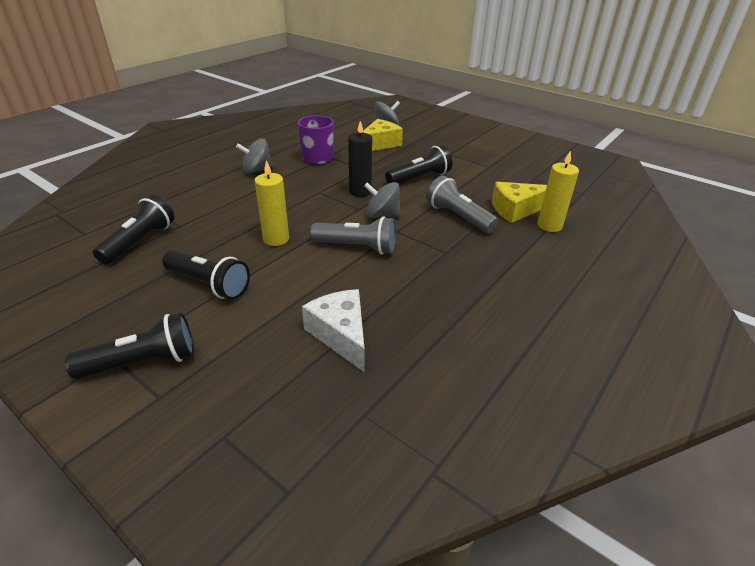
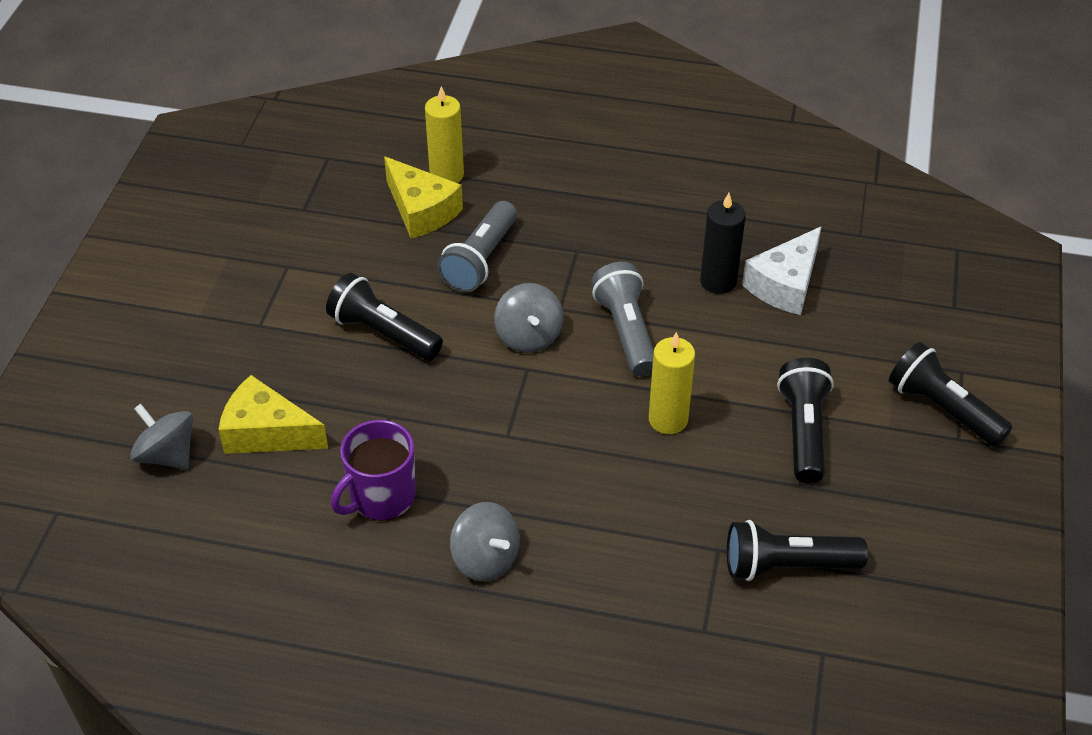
camera: 115 degrees left, 10 degrees up
black candle [348,121,372,197] -> black candle moved to [700,193,746,294]

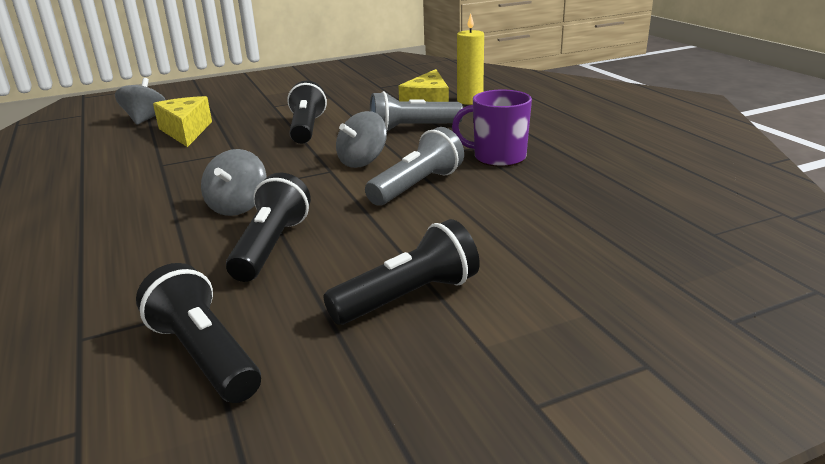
camera: 55 degrees right, 20 degrees down
purple mug [331,420,416,521] -> purple mug moved to [452,90,532,167]
grey spinning top [450,502,520,582] -> grey spinning top moved to [201,149,267,216]
yellow candle [649,332,695,434] -> none
black candle [700,193,746,294] -> none
white cheese [742,226,822,315] -> none
black flashlight [889,342,1013,447] -> black flashlight moved to [226,172,311,282]

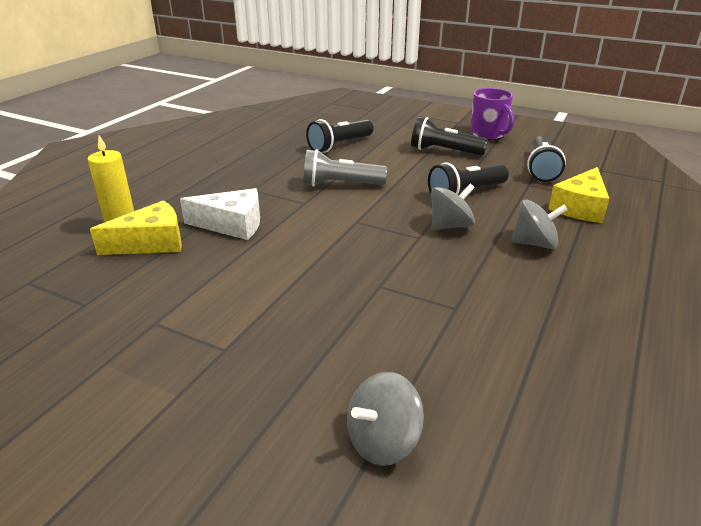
camera: 130 degrees left, 5 degrees up
yellow cheese [153,96,212,147] -> yellow cheese moved to [548,167,609,223]
black flashlight [287,81,327,144] -> black flashlight moved to [306,119,374,153]
grey spinning top [336,111,387,168] -> grey spinning top moved to [511,200,568,249]
grey flashlight [370,91,463,131] -> white cheese [180,188,260,240]
purple mug [452,90,532,167] -> purple mug moved to [471,88,514,140]

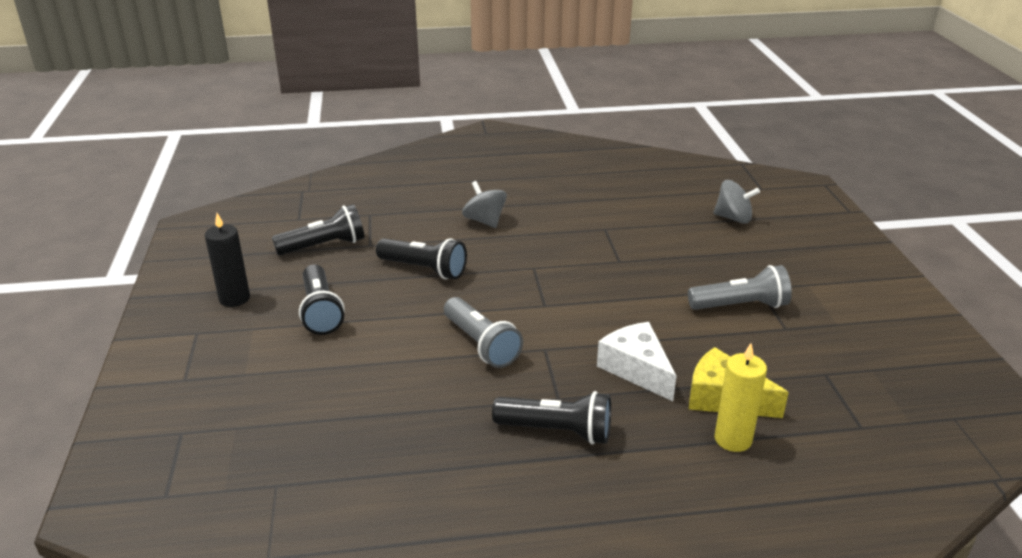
camera: 125 degrees left, 0 degrees up
black flashlight [306,119,374,153] -> black flashlight moved to [492,391,611,445]
grey spinning top [431,184,475,230] -> none
purple mug [471,88,514,140] -> black candle [205,213,250,307]
yellow cheese [548,167,609,223] -> none
none -> grey flashlight [688,265,792,310]

